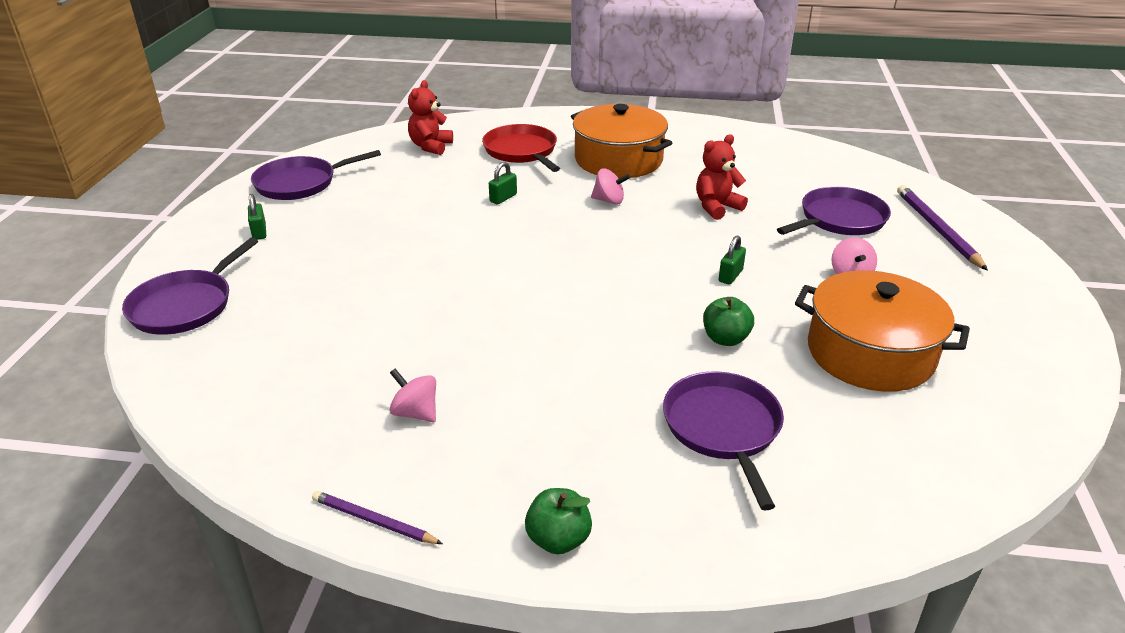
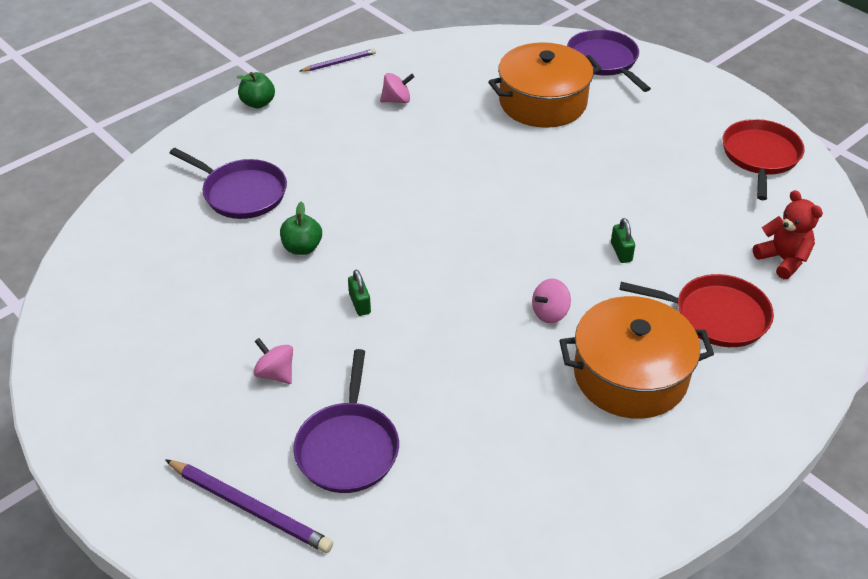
camera: 130 degrees right, 10 degrees up
green padlock [248,194,266,240] -> none
purple pan [251,150,381,200] -> red pan [723,119,805,200]
red teddy bear [696,134,748,220] -> none
orange pot [795,270,970,392] -> orange pot moved to [488,42,601,128]

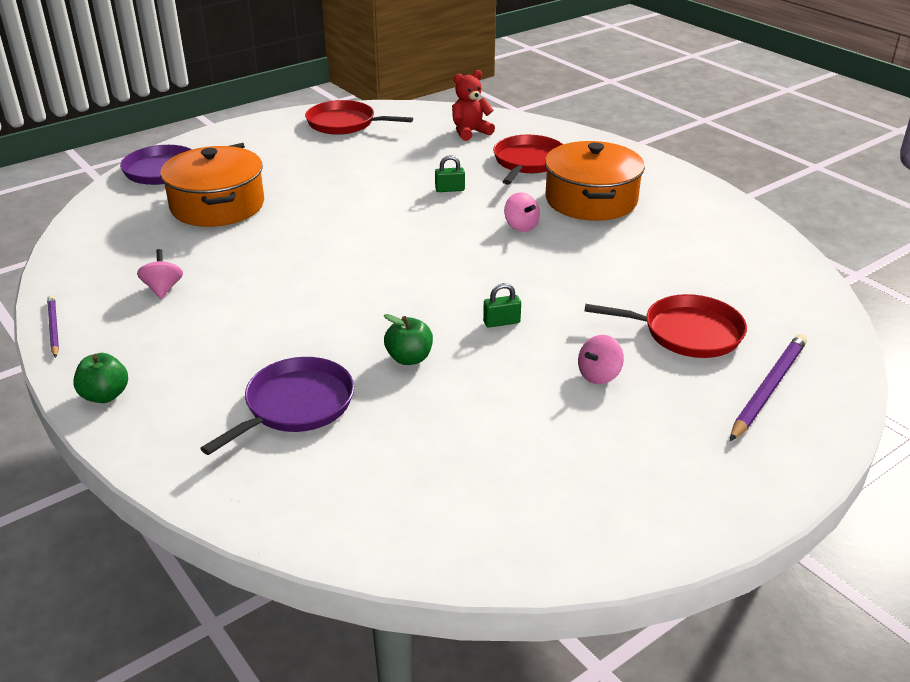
camera: 85 degrees left, 10 degrees down
purple pan [293,349,399,493] -> red pan [585,294,747,358]

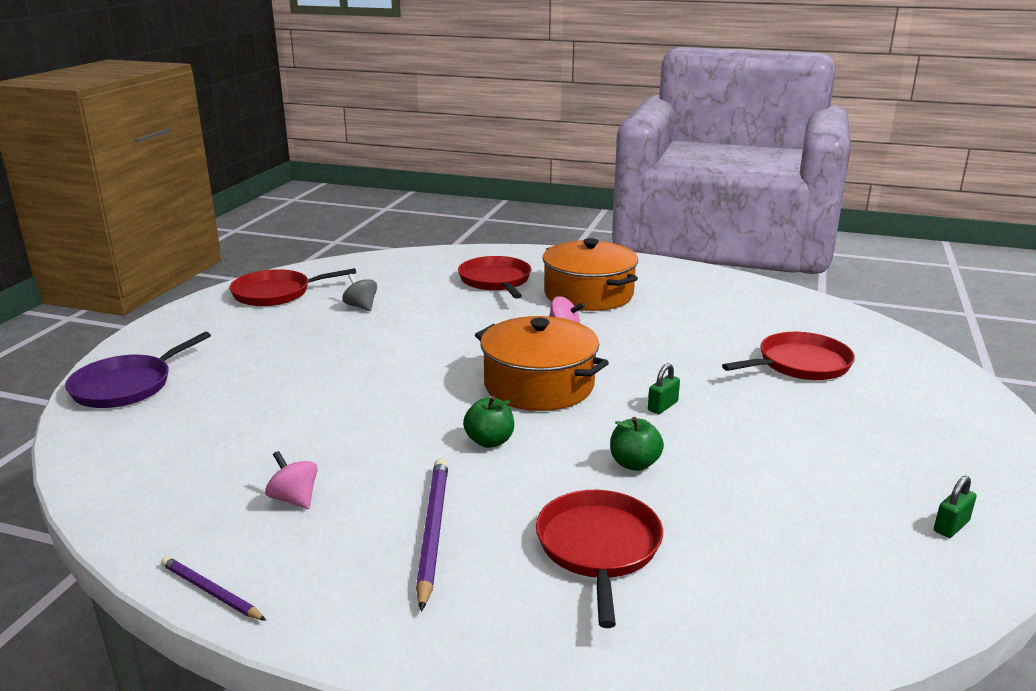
camera: 35 degrees left, 10 degrees down
green apple [73,353,128,403] -> green apple moved to [463,396,514,448]
orange pot [160,146,264,227] -> orange pot moved to [475,316,609,411]
purple pan [200,357,354,455] -> red pan [536,490,663,628]
green padlock [435,155,465,192] -> green padlock moved to [934,476,977,538]
red teddy bear [452,70,495,141] -> none
pink spinning top [578,335,624,384] -> none
purple pencil [730,334,807,441] -> purple pencil moved to [416,459,448,612]
none -> grey spinning top [342,274,377,311]

